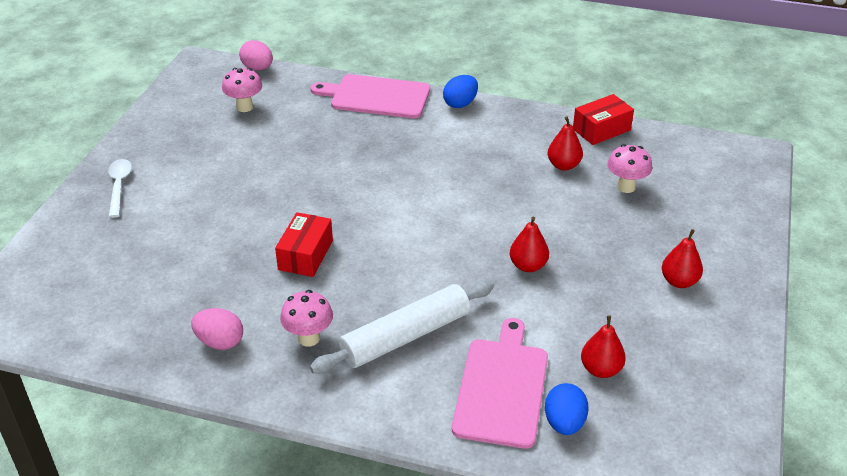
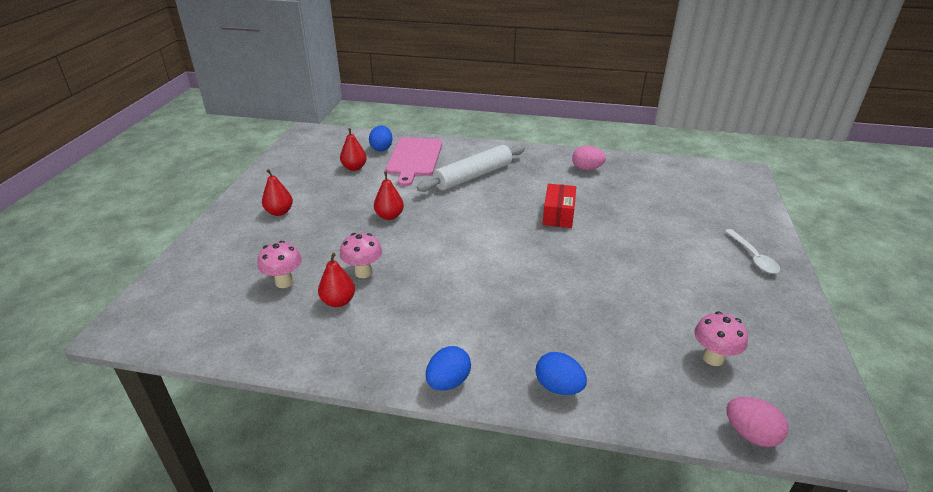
camera: 175 degrees right, 5 degrees down
pink mushroom [280,290,333,347] -> pink mushroom moved to [340,233,382,278]
pink cutting board [311,74,430,118] -> blue egg [536,352,587,395]
red box [573,94,634,145] -> none

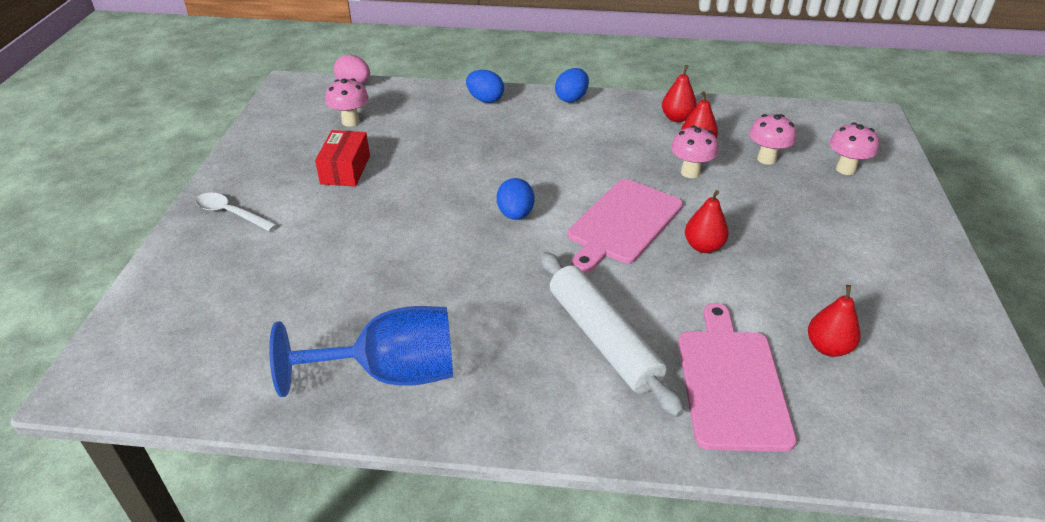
camera: 175 degrees right, 5 degrees up
red pear [262,169,293,216] -> red pear moved to [662,65,697,122]
blue egg [369,125,393,152] -> blue egg moved to [497,178,535,220]
white rolling pin [416,145,525,192] -> white rolling pin turned 75 degrees counterclockwise [540,252,684,417]
red box [543,184,576,228] -> red box moved to [315,130,370,187]
pink egg [572,146,606,170] -> blue goblet [269,306,453,397]
white spoon [725,229,780,274] -> white spoon turned 45 degrees counterclockwise [195,193,277,231]
none -> pink cutting board [568,179,683,273]
none -> pink mushroom [829,123,879,175]

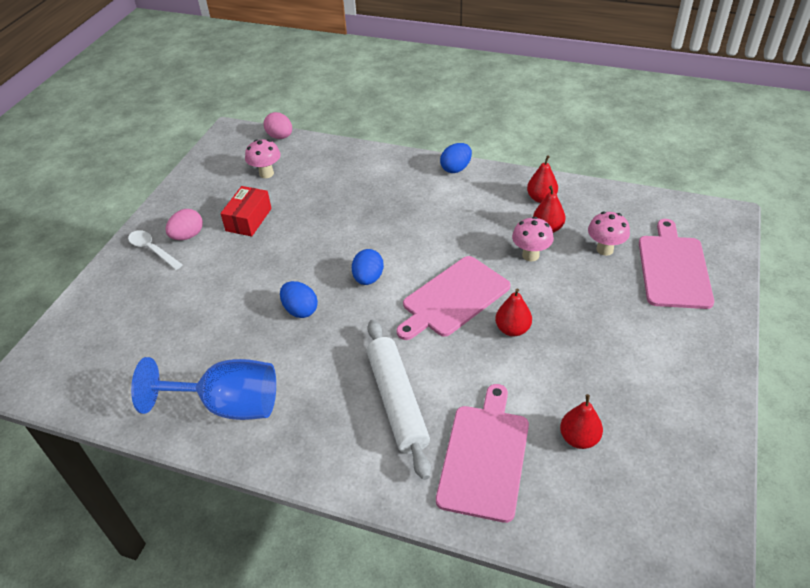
camera: 15 degrees right, 5 degrees up
blue egg [466,70,504,103] -> blue egg moved to [280,281,318,318]
pink mushroom [829,123,879,175] -> pink cutting board [639,219,714,309]
none -> pink egg [165,209,203,240]

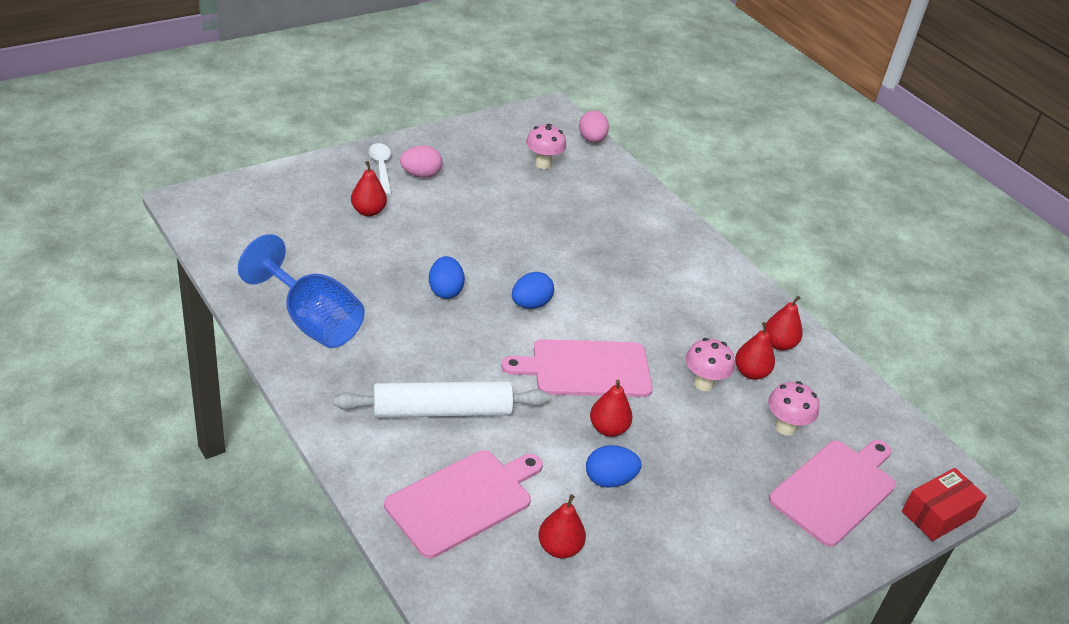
camera: 30 degrees right, 5 degrees down
red box [220,186,272,237] -> red box moved to [902,468,987,541]
white rolling pin [367,320,431,480] -> white rolling pin turned 60 degrees clockwise [334,381,550,418]
blue egg [440,143,472,173] -> blue egg moved to [586,445,641,488]
none -> red pear [351,161,387,217]

